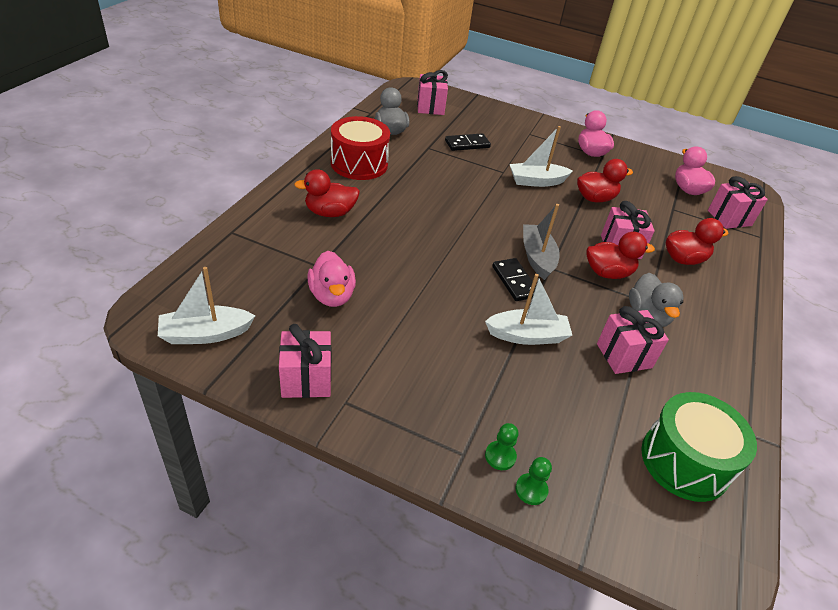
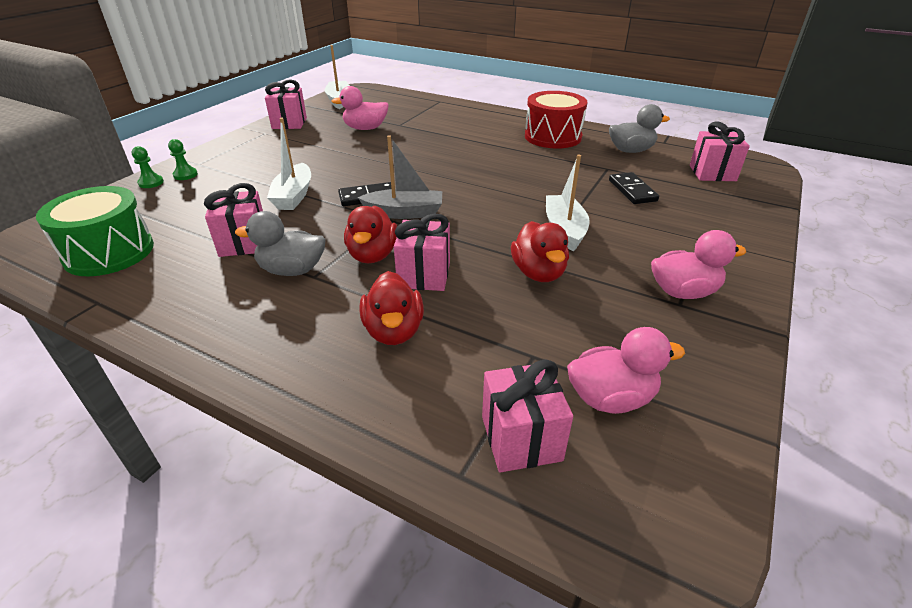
camera: 100 degrees right, 5 degrees down
red duck [294,169,360,217] -> none

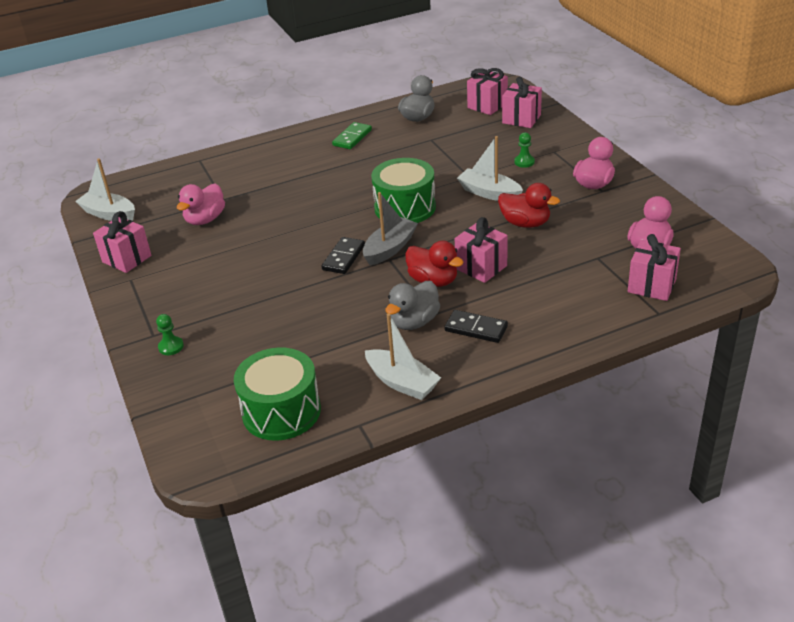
camera: 50 degrees left, 0 degrees up
green pawn [132,146,164,188] -> green pawn moved to [514,132,535,168]
pink gift [204,183,263,257] -> pink gift moved to [502,77,542,128]
white boat [267,118,311,210] -> white boat moved to [365,313,441,400]
red duck [360,271,424,345] -> none
red drum [525,91,587,149] -> green domino [332,122,372,149]
black domino [609,172,659,204] -> black domino moved to [444,310,508,343]
none -> green drum [371,158,436,223]

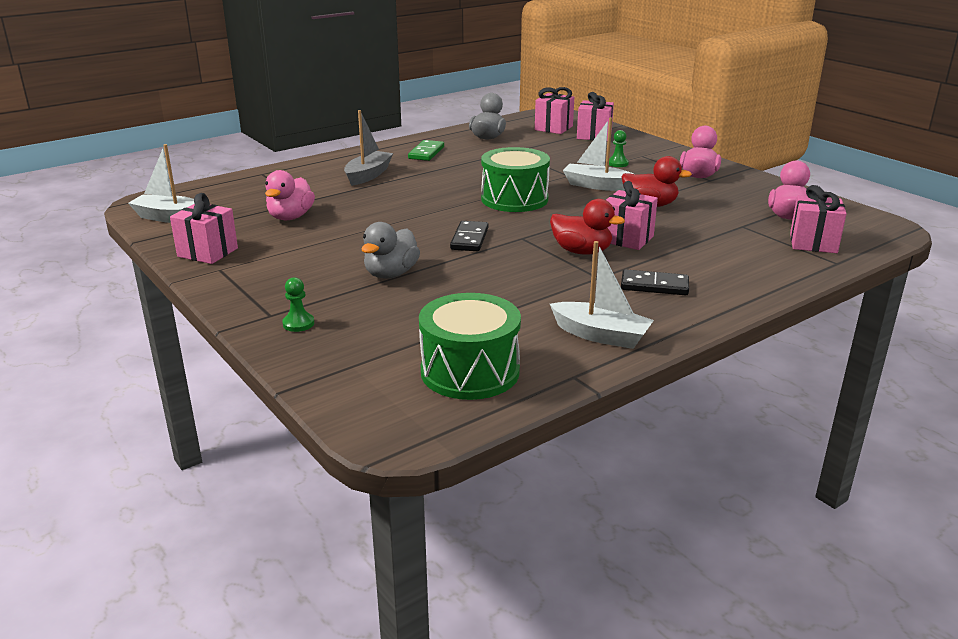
camera: 15 degrees left, 10 degrees down
grey boat [363,192,418,265] -> grey boat moved to [344,110,393,186]
grey duck [386,281,440,330] -> grey duck moved to [361,222,420,279]

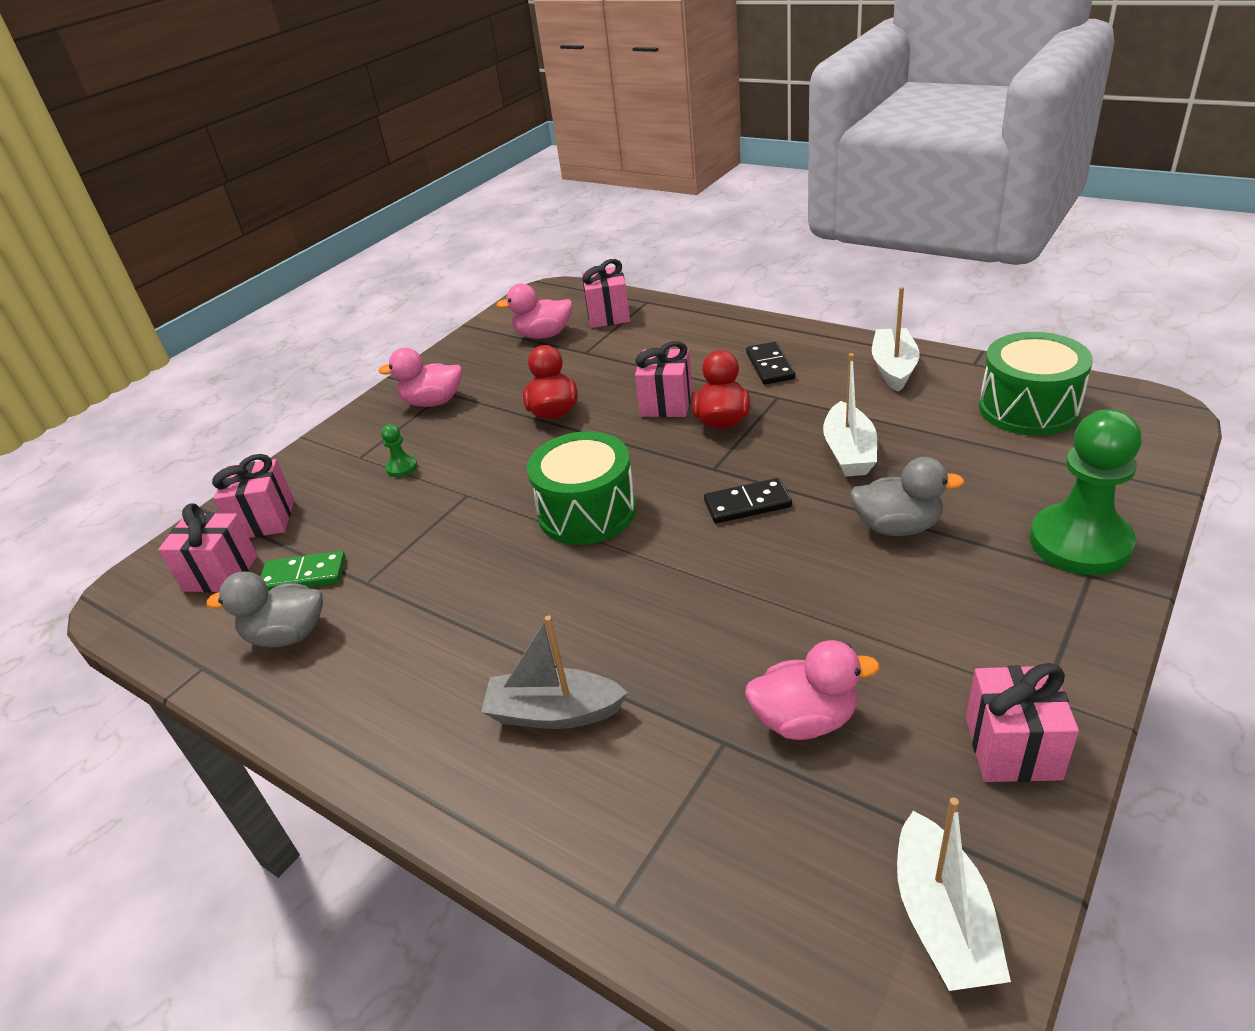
camera: 105 degrees left, 10 degrees up
green pawn [282,277,314,332] -> green pawn [1030,409,1142,575], size x2.41
green domino [408,140,444,161] -> green domino moved to [260,551,346,591]
white boat [563,117,634,191] -> white boat moved to [823,353,877,476]

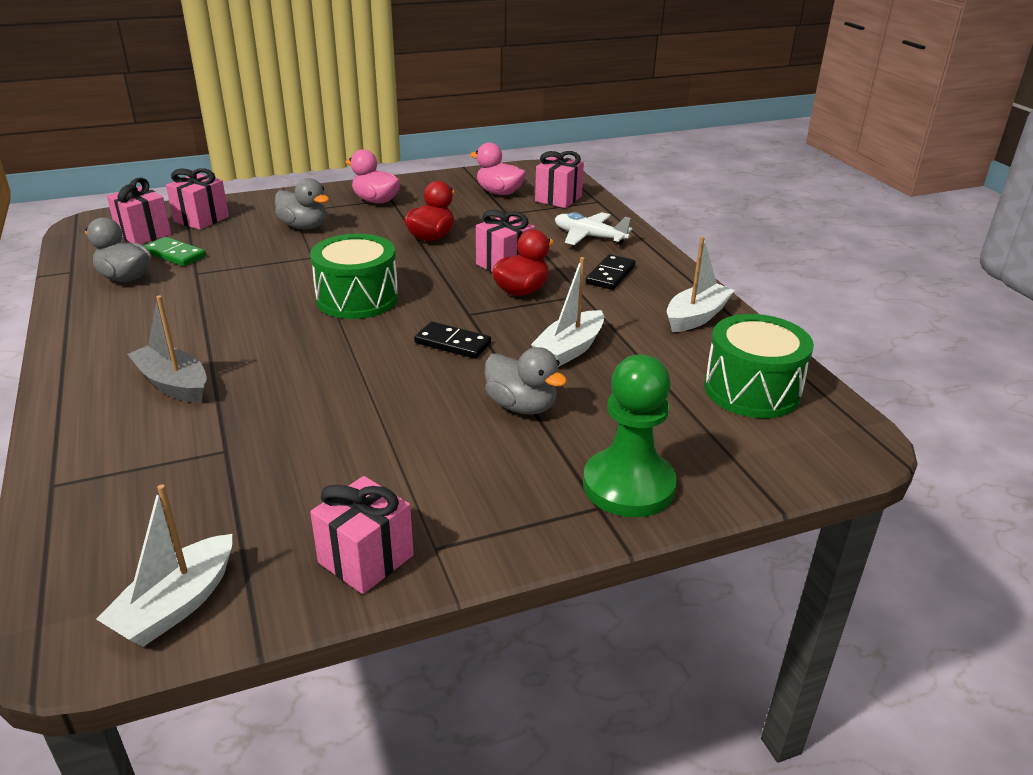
camera: 30 degrees right, 5 degrees down
green pawn [381,424,417,477] -> grey duck [275,178,329,229]
pink duck [745,640,880,740] -> none
none -> white plane [555,212,632,245]

